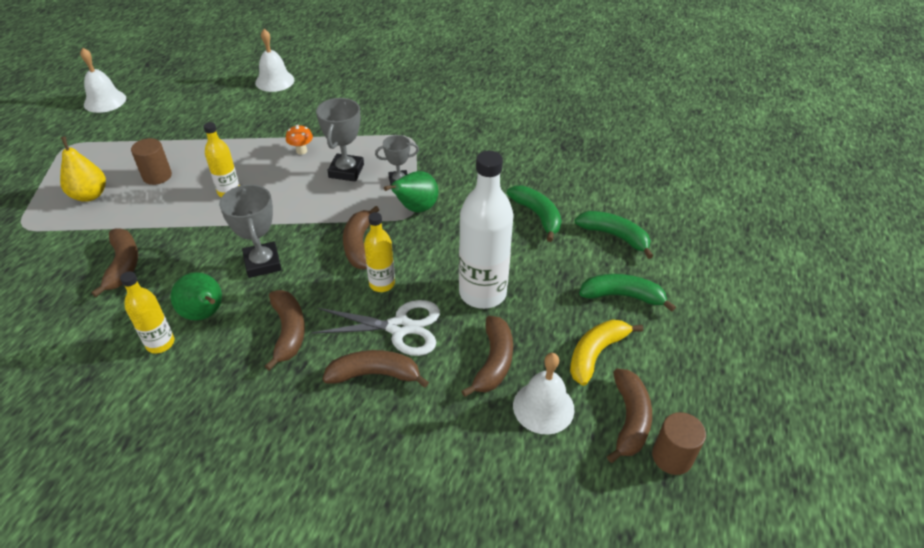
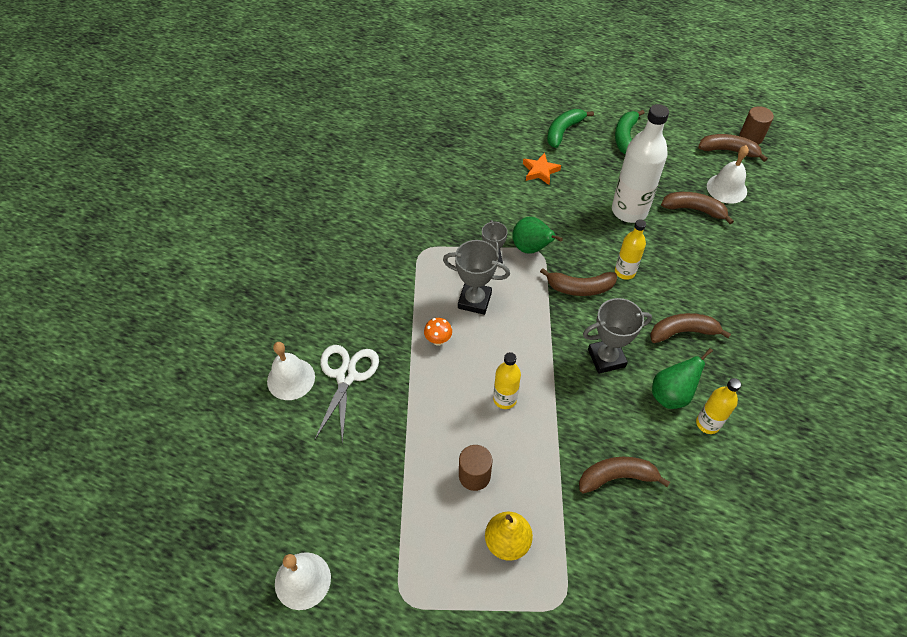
camera: 85 degrees left, 10 degrees up
white scissors [311,300,440,356] -> white scissors moved to [315,345,379,443]
brown banana [323,350,429,388] -> none
green banana [507,185,562,242] -> orange star [523,153,561,185]
yellow banana [570,320,643,386] -> none

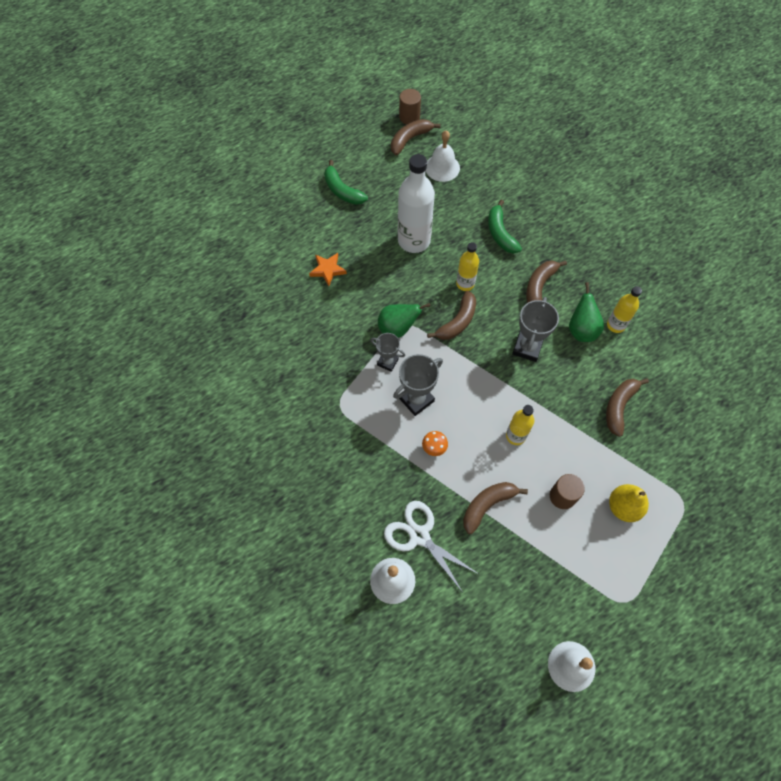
camera: 55 degrees left, 10 degrees up
green banana [547,109,594,148] -> green banana moved to [488,200,522,254]
brown banana [661,192,734,224] -> brown banana moved to [463,482,528,534]

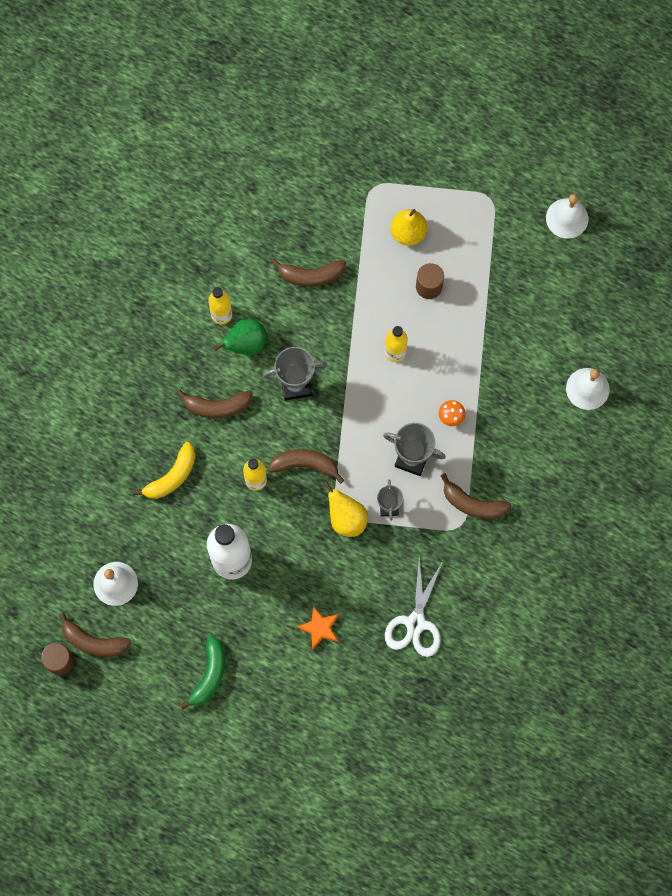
camera: 120 degrees left, 10 degrees up
green pear [378,303,430,338] -> yellow pear [323,481,368,537]
white scissors [384,501,478,591] -> white scissors moved to [385,557,443,657]
brown banana [463,482,528,534] -> brown banana moved to [440,473,512,519]
green banana [488,200,522,254] -> yellow banana [133,442,195,499]

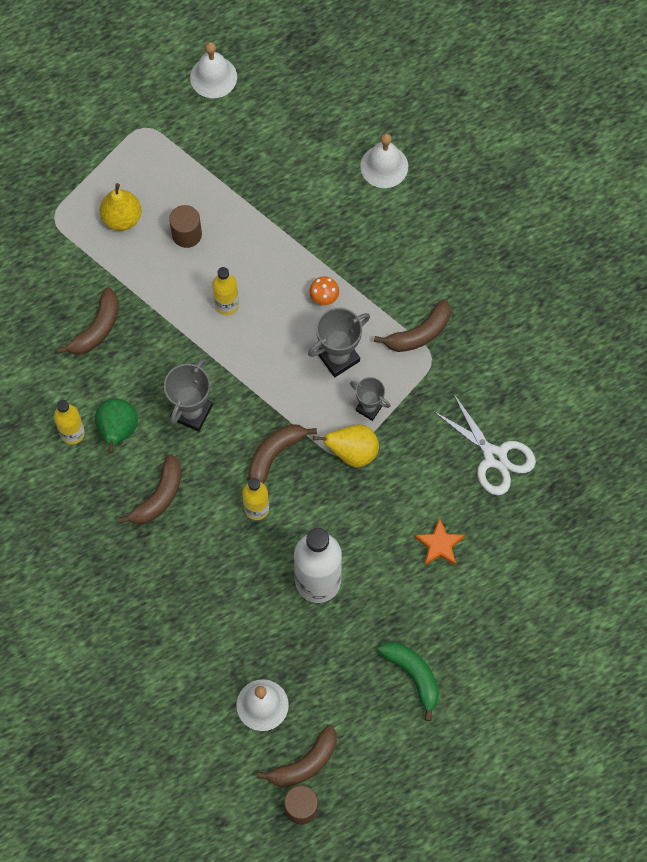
camera: 55 degrees left, 5 degrees down
yellow banana [133,442,195,499] -> none

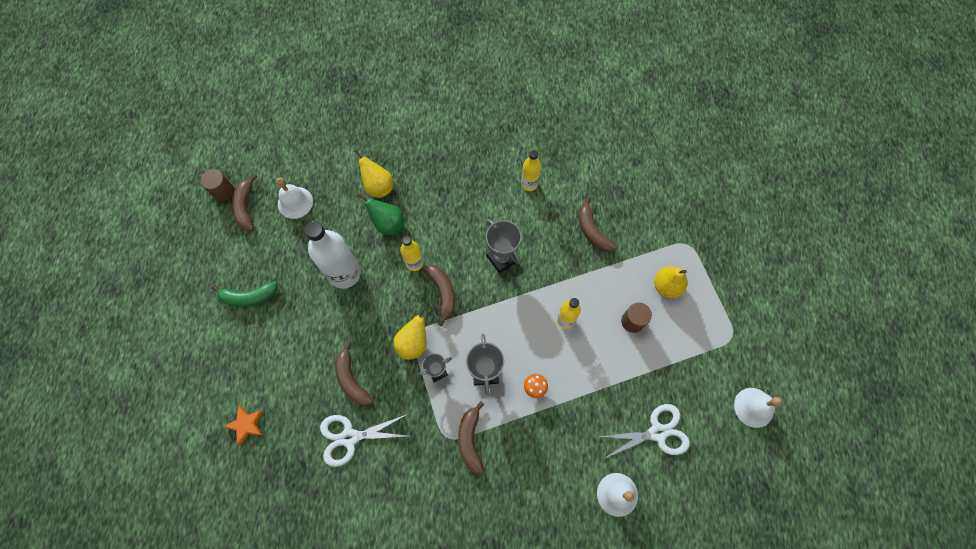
camera: 120 degrees right, 0 degrees up
green pear [95,399,138,453] -> green pear moved to [357,193,404,235]
brown banana [118,454,182,524] -> brown banana moved to [335,342,373,406]
orange star [415,518,465,566] -> orange star moved to [223,405,263,446]
none -> yellow pear [354,149,393,198]
none -> white scissors [597,404,690,458]

